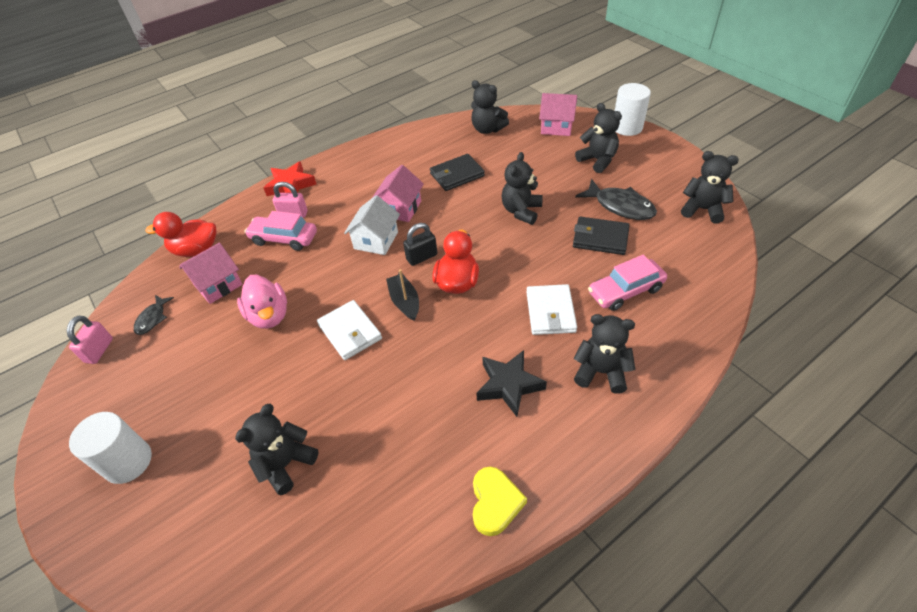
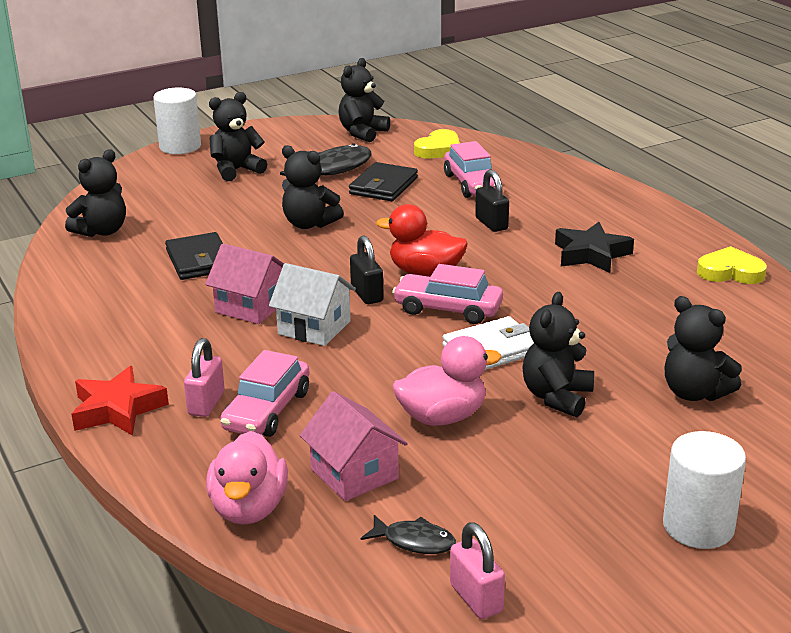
camera: 85 degrees left, 20 degrees down
pink padlock [67,315,113,364] -> pink padlock turned 45 degrees clockwise [450,522,505,619]
red duck [145,212,217,257] -> pink duck [206,431,288,525]
black boat [386,269,419,321] -> pink car [392,264,503,324]
white wallet [526,284,577,335] -> black padlock [475,169,509,232]
pink house [539,93,577,136] -> none
black teddy bear [574,314,635,394] -> black teddy bear moved to [522,292,594,417]
none -> yellow heart [414,129,460,158]

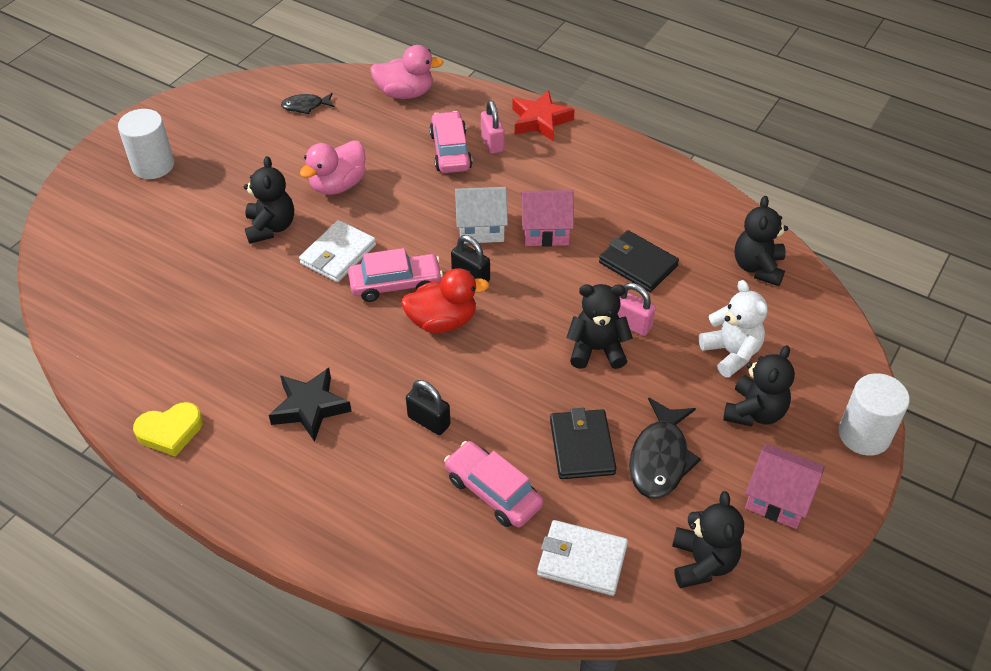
camera: 150 degrees right, 20 degrees up
pink duck [206,431,288,525] -> pink duck turned 120 degrees clockwise [370,45,444,99]
pink house [300,391,408,501] -> pink house moved to [745,444,825,529]
yellow heart [414,129,460,158] -> white wallet [537,520,628,596]
pink padlock [450,522,505,619] -> pink padlock moved to [618,283,656,336]
black teddy bear [665,296,742,401] -> none
none -> white teddy bear [699,280,768,378]

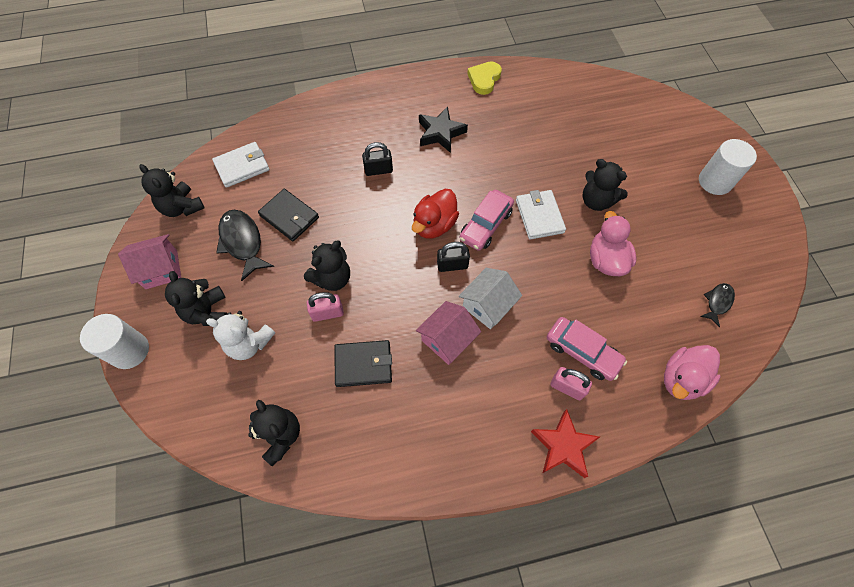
camera: 135 degrees right, 15 degrees up
pink car [444,441,543,527] -> none

